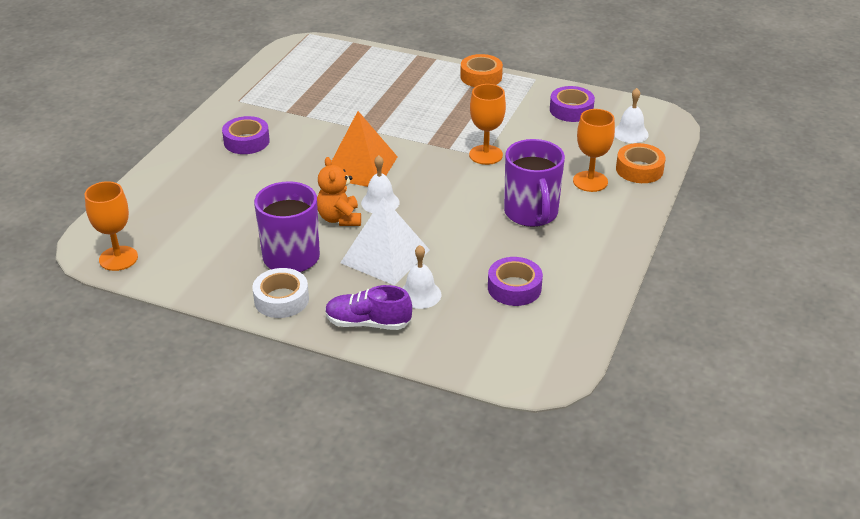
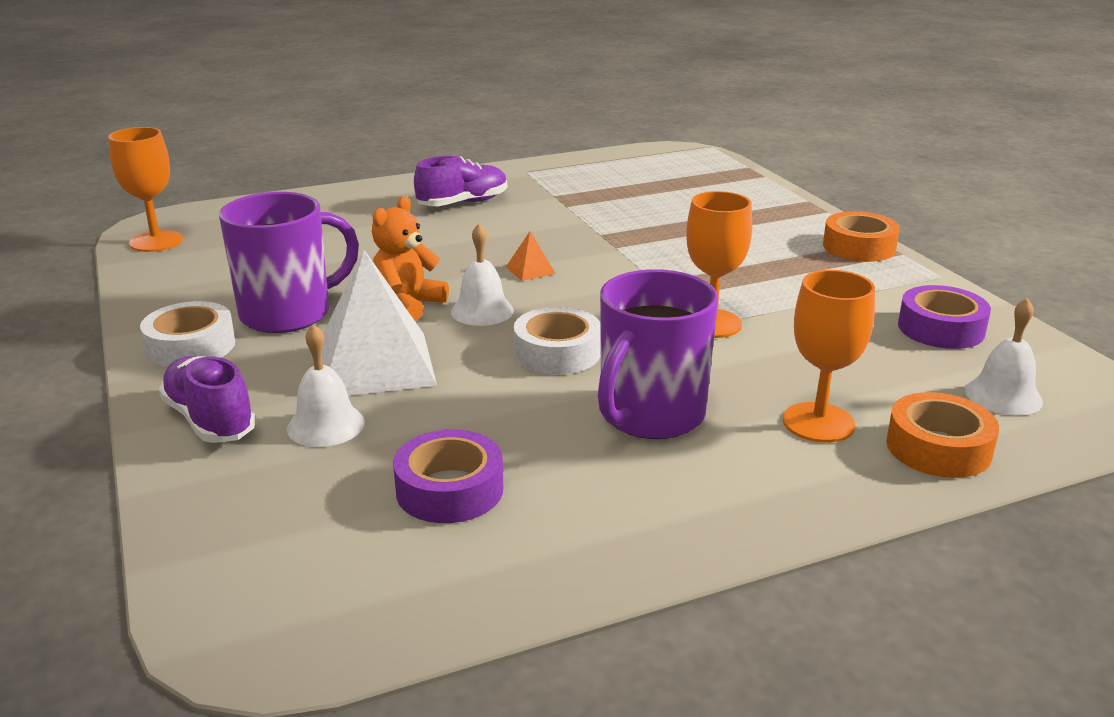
camera: 45 degrees right, 10 degrees down
purple tape [222,116,270,154] -> purple shoe [414,156,507,206]
orange pyramid [331,111,398,187] -> orange pyramid [506,232,556,281], size x0.40
none -> white tape [514,307,601,375]

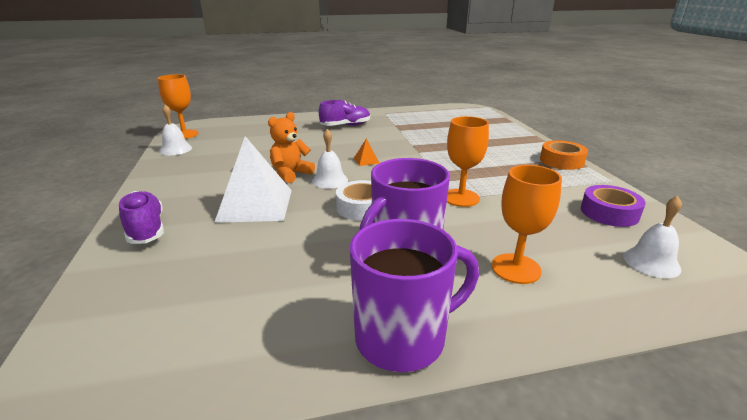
camera: 10 degrees right, 0 degrees up
white tape [140,301,235,367] -> none
purple mug [219,192,359,333] -> purple mug moved to [350,219,479,372]
white bell [287,324,365,447] -> white bell moved to [159,105,192,155]
purple tape [393,430,503,523] -> none
orange tape [886,392,999,478] -> none

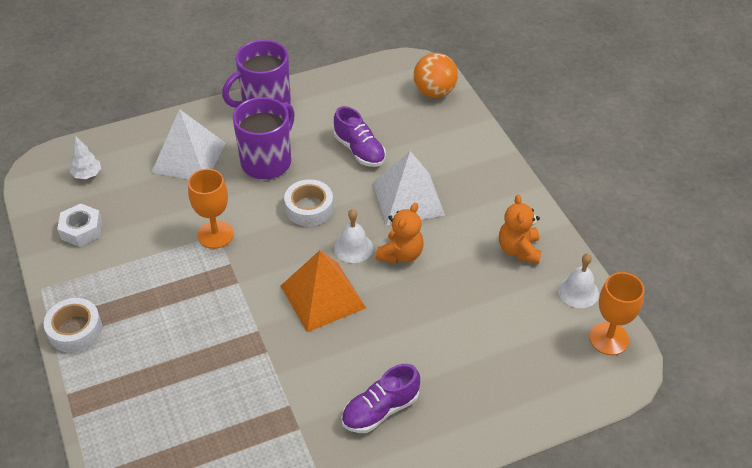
camera: 170 degrees right, 20 degrees up
purple shoe [119,191,164,244] -> purple shoe moved to [334,106,386,167]
orange pyramid [354,138,379,166] -> orange pyramid [281,250,366,332], size x2.47
orange goblet [492,165,562,284] -> white pyramid [151,109,225,179]
orange tape [540,140,588,170] -> white tape [44,298,102,352]
purple tape [581,185,646,227] -> white nut [57,204,102,247]
white bell [623,196,682,278] -> white tree [70,135,101,179]
none -> orange ball [413,53,458,98]
none -> orange teddy bear [499,194,541,264]

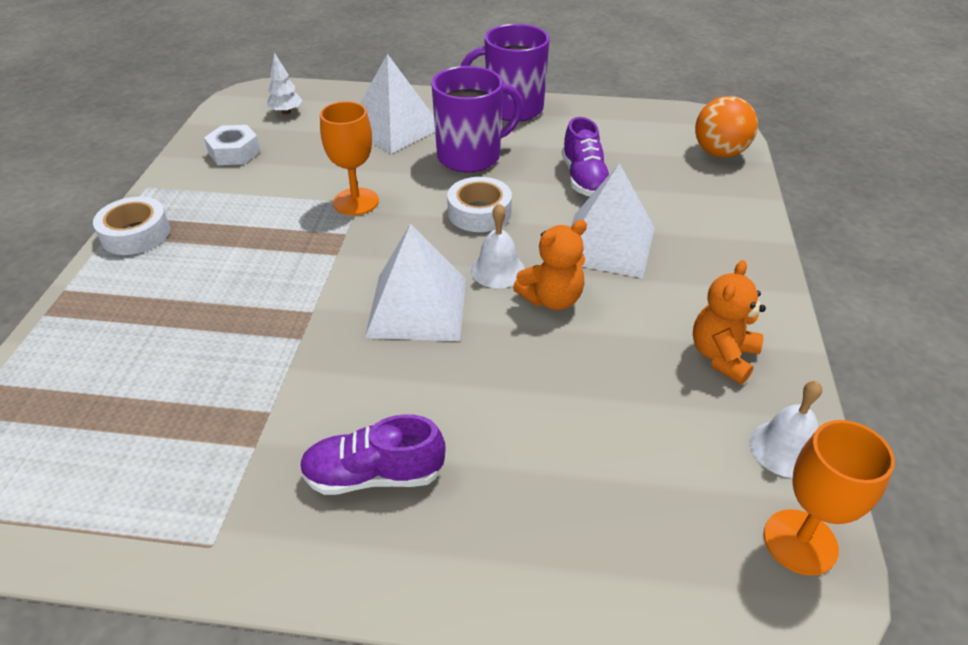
camera: 30 degrees right, 5 degrees down
orange pyramid [281,250,366,332] -> white pyramid [365,224,466,341]

